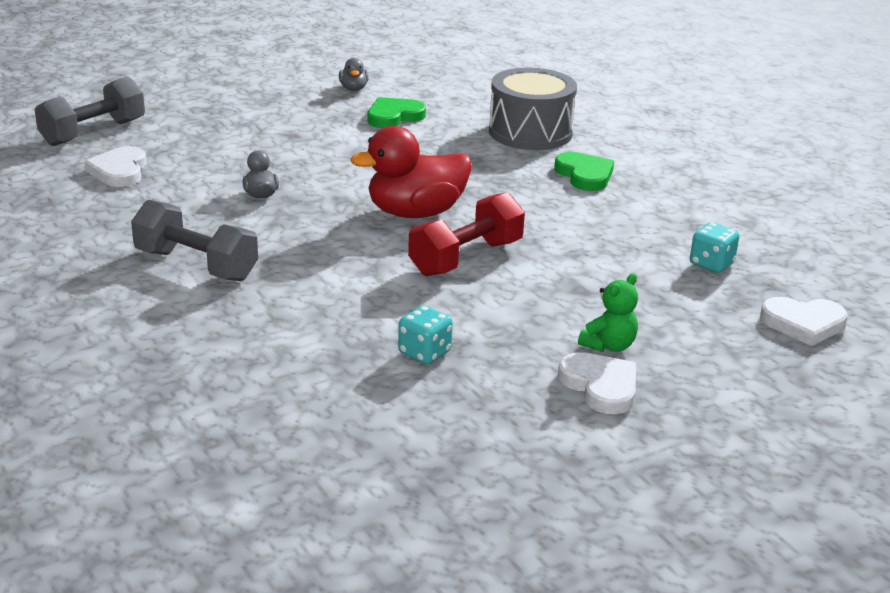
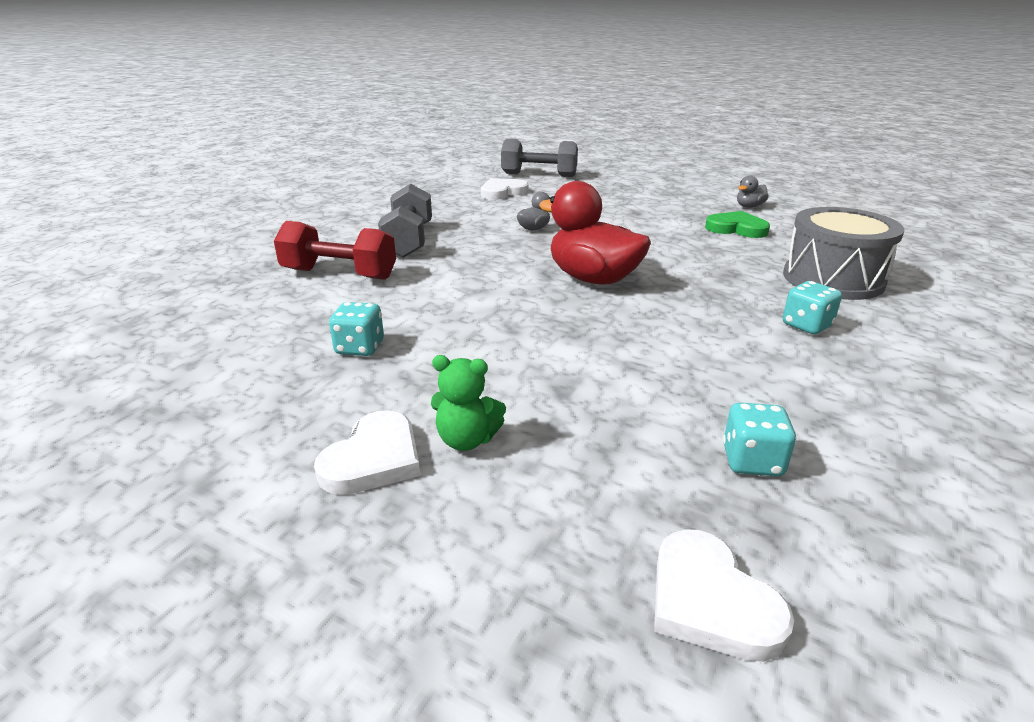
camera: 60 degrees right, 0 degrees up
red dumbbell [408,192,525,276] -> red dumbbell moved to [274,221,396,280]
green heart [554,152,614,191] -> turquoise dice [783,281,842,334]

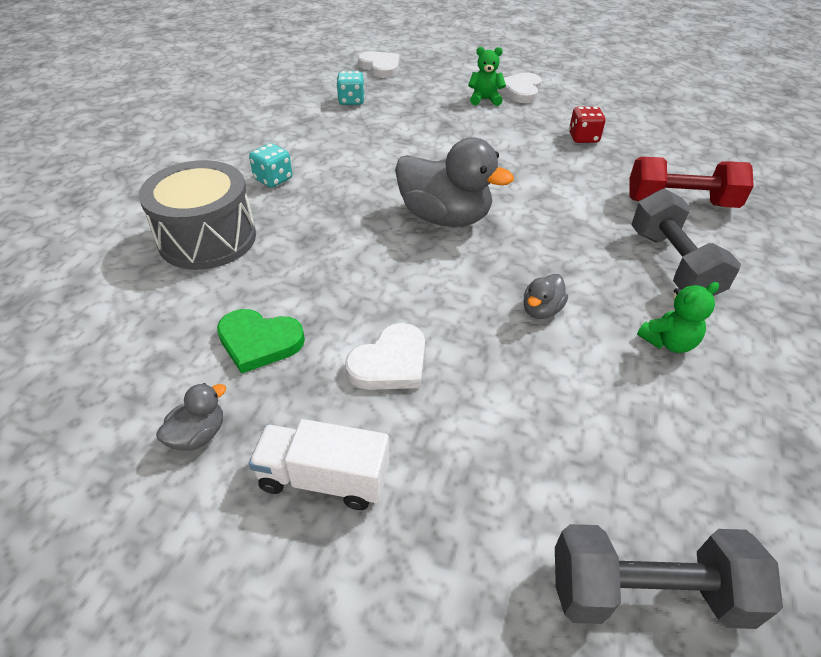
camera: 170 degrees right, 15 degrees up
turquoise dice [329,302,384,356] -> red dice [569,106,606,143]
white heart [481,178,529,200] -> white heart moved to [345,323,425,390]
red duck [539,181,651,285] -> grey duck [395,137,514,227]
none -> white truck [249,419,389,510]
none -> green teddy bear [637,282,719,353]

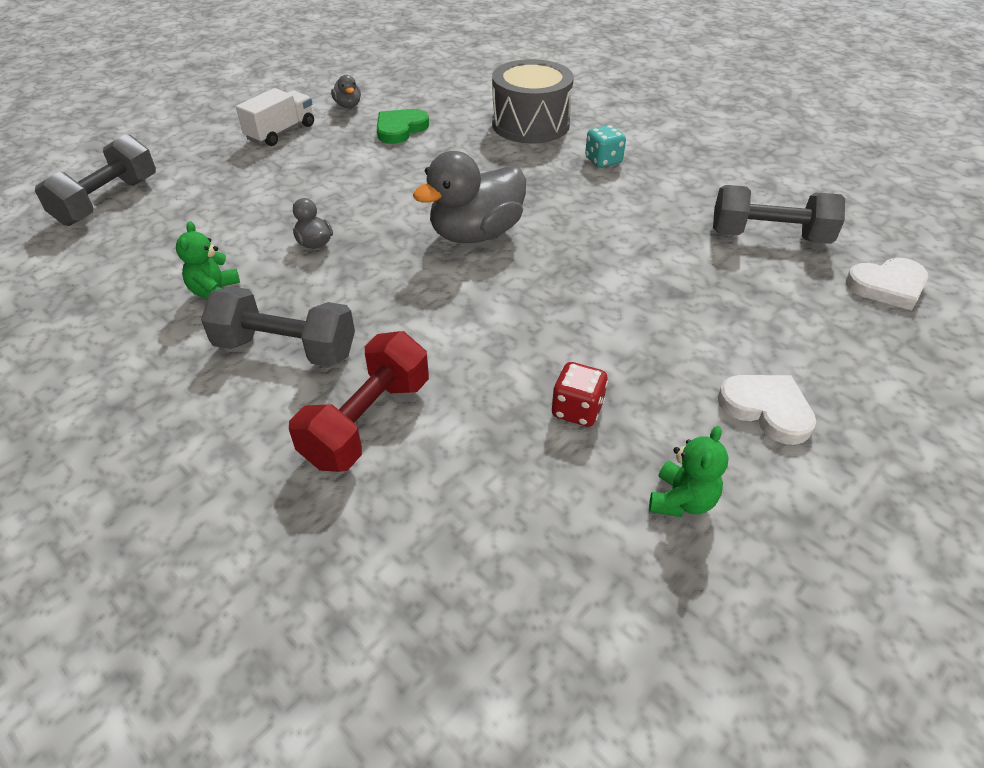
camera: 115 degrees right, 0 degrees up
turquoise dice [336,71,365,105] -> grey dumbbell [713,185,845,244]
white heart [345,323,425,390] -> none
green teddy bear [468,47,506,106] -> green teddy bear moved to [649,426,729,517]

